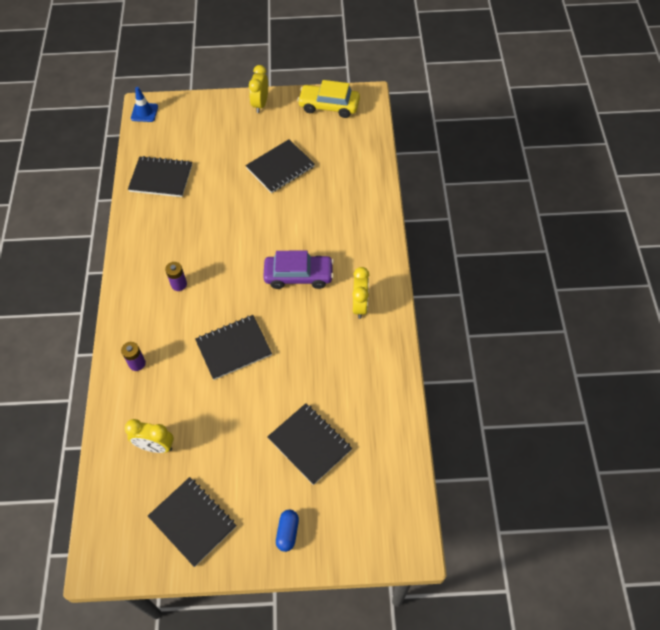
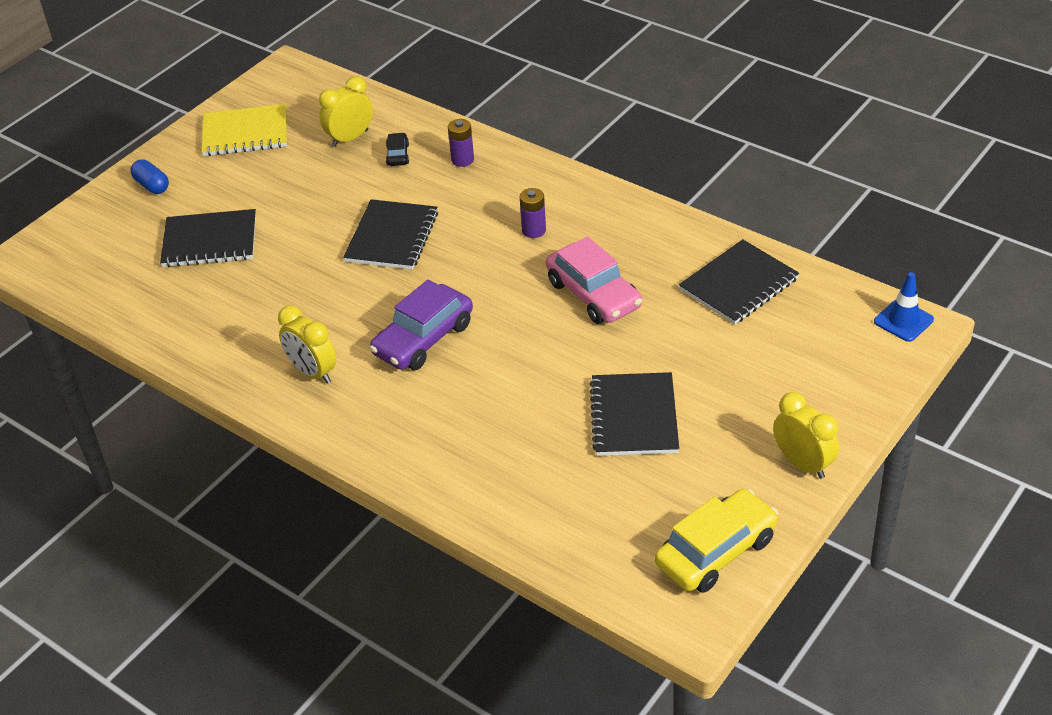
camera: 130 degrees right, 15 degrees down
black notebook [148,477,236,567] -> yellow notebook [202,104,287,156]
none -> black car [386,132,409,166]
none -> pink car [546,236,642,324]

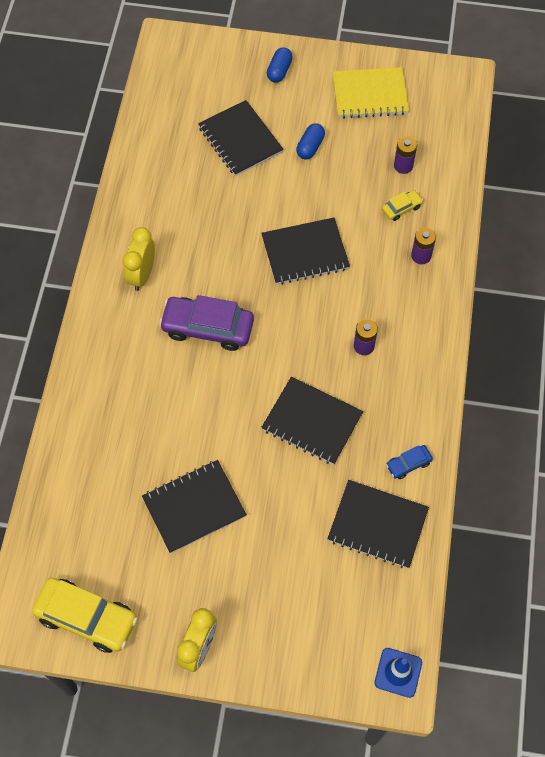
camera: 60 degrees right, 20 degrees up
yellow notebook [202,104,287,156] -> yellow notebook turned 60 degrees counterclockwise [333,67,409,119]
yellow clock [319,76,373,147] -> purple battery [394,136,417,174]
black car [386,132,409,166] -> yellow car [382,190,423,221]
pink car [546,236,642,324] -> black notebook [261,377,363,465]
none -> blue capsule [296,123,325,159]
none -> blue car [386,445,433,479]

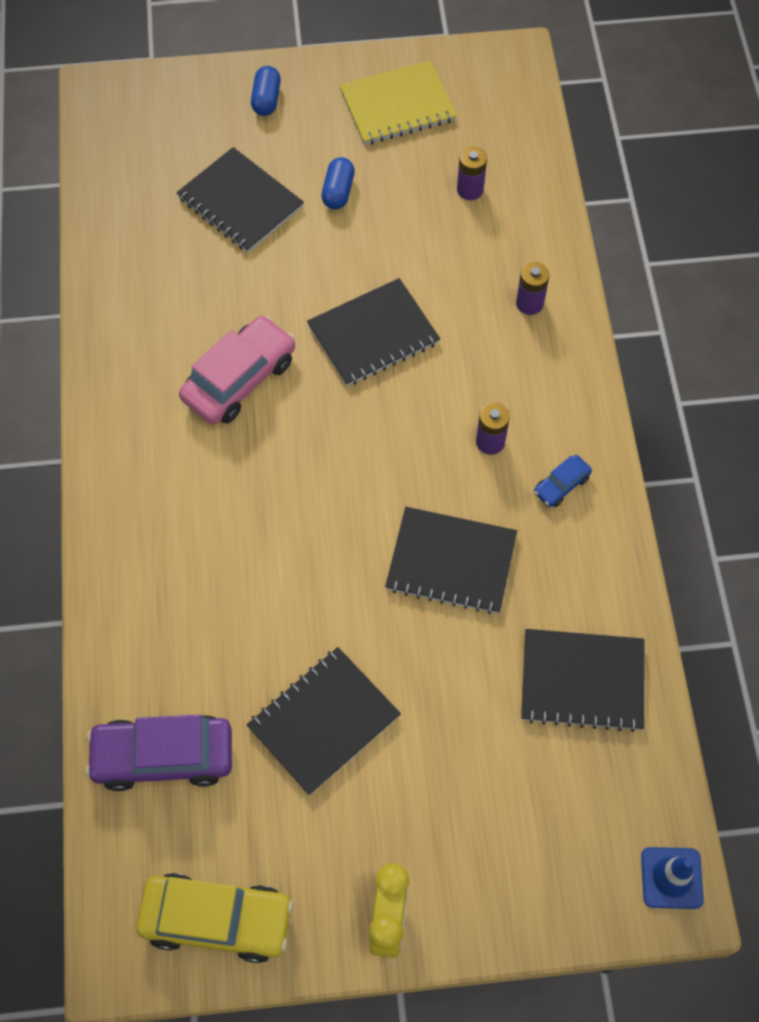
camera: 15 degrees left, 0 degrees up
yellow clock [123,227,155,291] -> none
purple car [159,295,254,351] -> purple car moved to [86,715,232,791]
yellow car [382,190,423,221] -> none
blue car [386,445,433,479] -> blue car moved to [534,455,592,507]
none -> pink car [179,315,295,424]

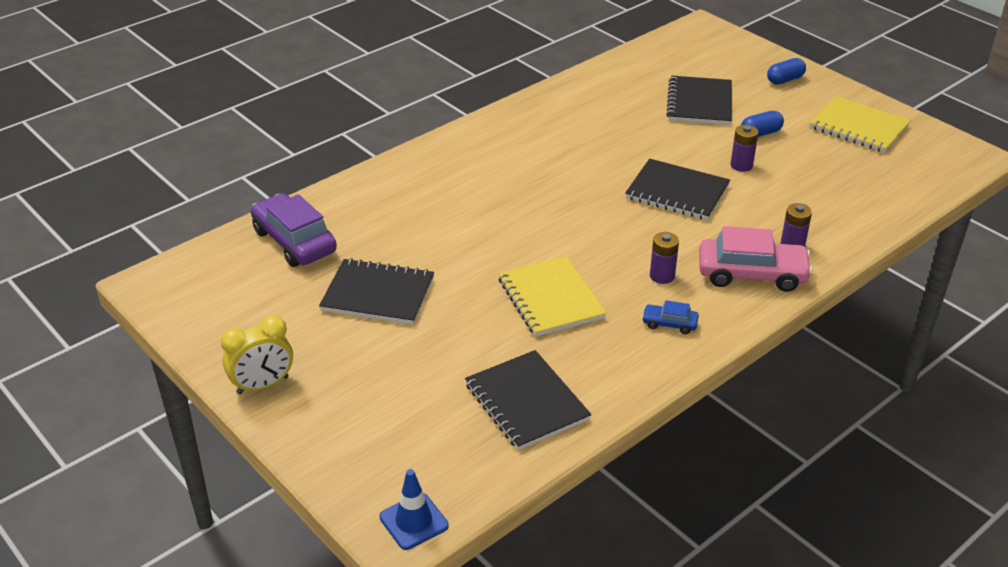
camera: 55 degrees right, 25 degrees down
yellow car [136,873,293,963] -> none
pink car [179,315,295,424] -> pink car moved to [699,226,813,292]
black notebook [385,507,517,614] -> yellow notebook [498,256,606,337]
purple battery [457,147,487,200] -> purple battery moved to [730,125,758,172]

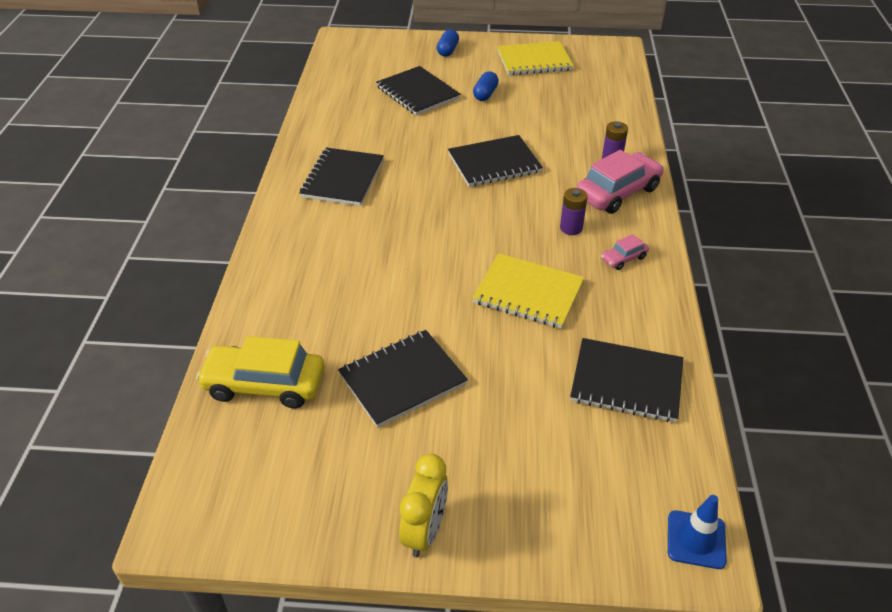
camera: 45 degrees left, 5 degrees up
purple car [251,193,337,267] -> yellow car [196,336,324,409]
blue car [642,300,699,334] -> pink car [601,234,649,270]
purple battery [730,125,758,172] -> none
none -> black notebook [300,148,384,206]

